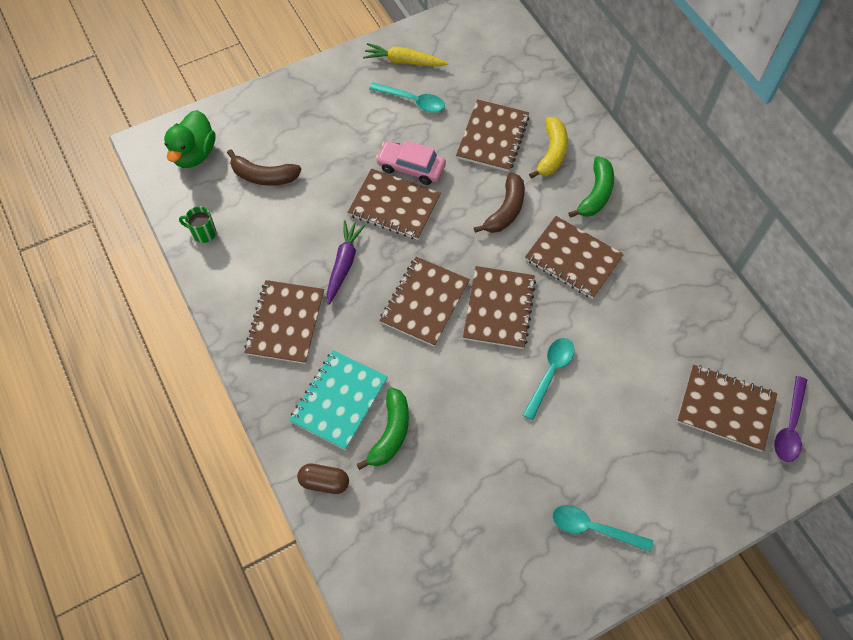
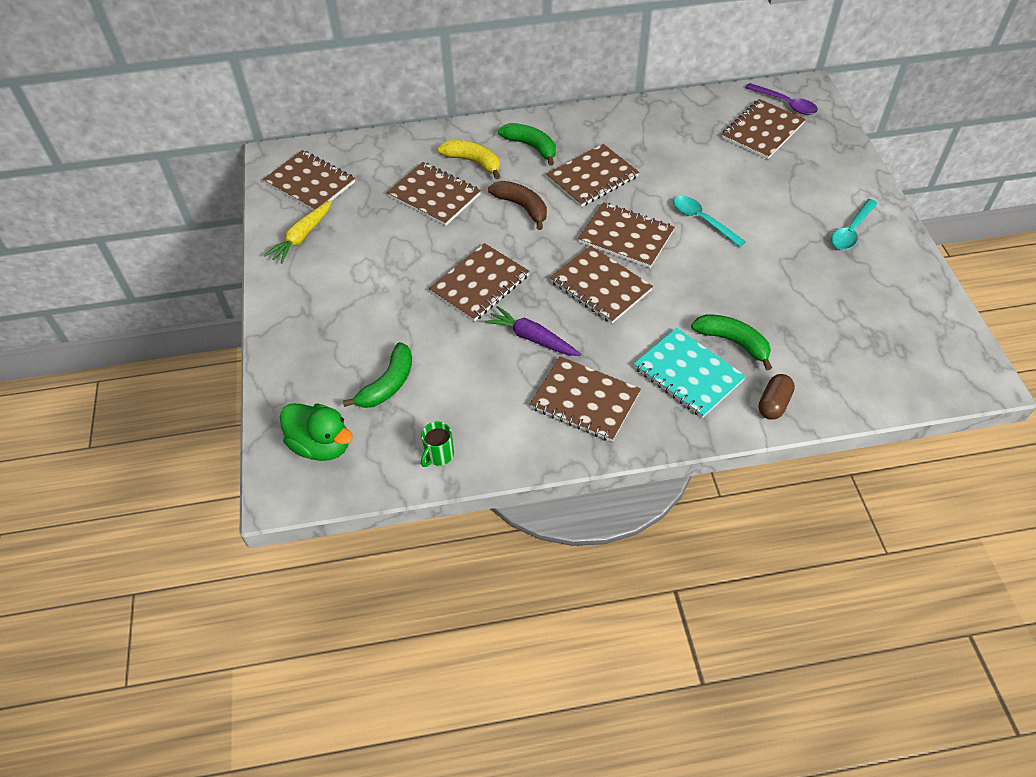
camera: 70 degrees left, 10 degrees down
brown banana [227,149,302,186] -> green banana [343,342,412,408]
turquoise spoon [369,82,445,113] -> none
pink car [376,140,446,185] -> none
none -> brown notebook [263,150,355,210]

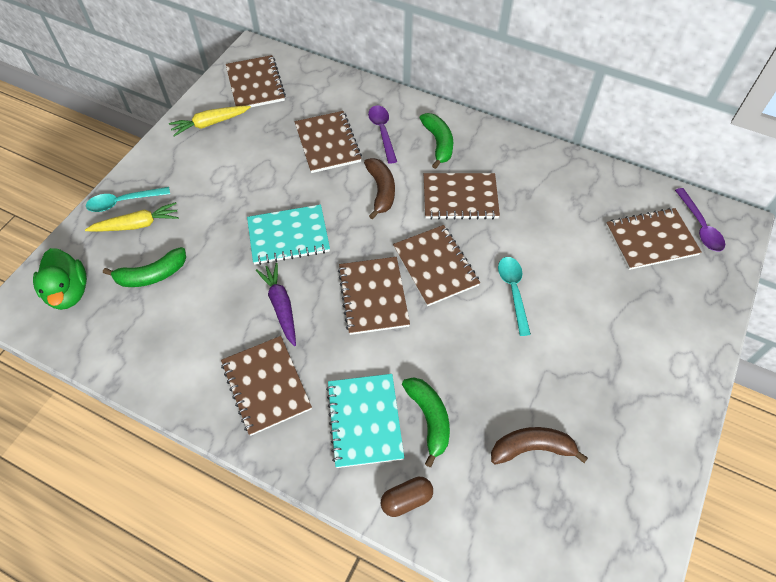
camera: 35 degrees right, 5 degrees up
green mug [421,422,454,467] -> none
brown notebook [429,243,529,322] -> turquoise notebook [247,205,330,265]
yellow banana [438,140,500,179] -> purple spoon [368,105,397,164]
turquoise spoon [831,199,878,250] -> turquoise spoon moved to [86,187,170,212]
none -> yellow carrot [85,202,179,232]
none -> brown banana [491,427,588,464]

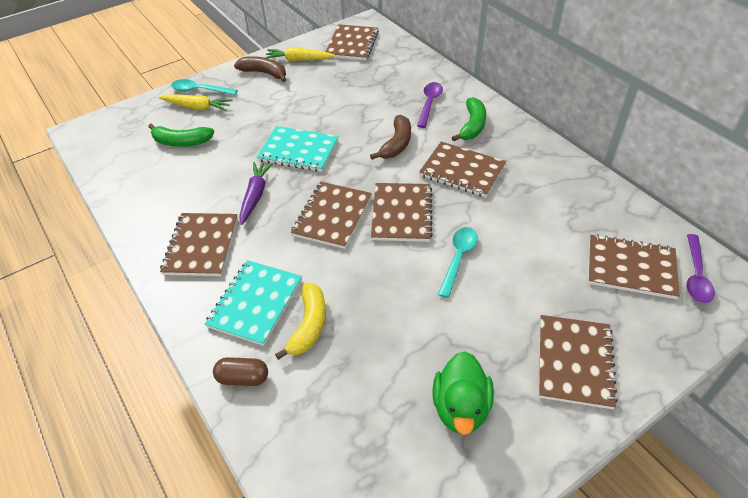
camera: 30 degrees right, 10 degrees down
green duck [33,248,87,310] -> green duck moved to [433,351,494,435]
brown notebook [295,111,362,173] -> brown notebook moved to [539,315,618,409]
green banana [402,377,450,467] -> yellow banana [275,283,326,360]
brown banana [491,427,588,464] -> brown banana moved to [234,56,286,82]

